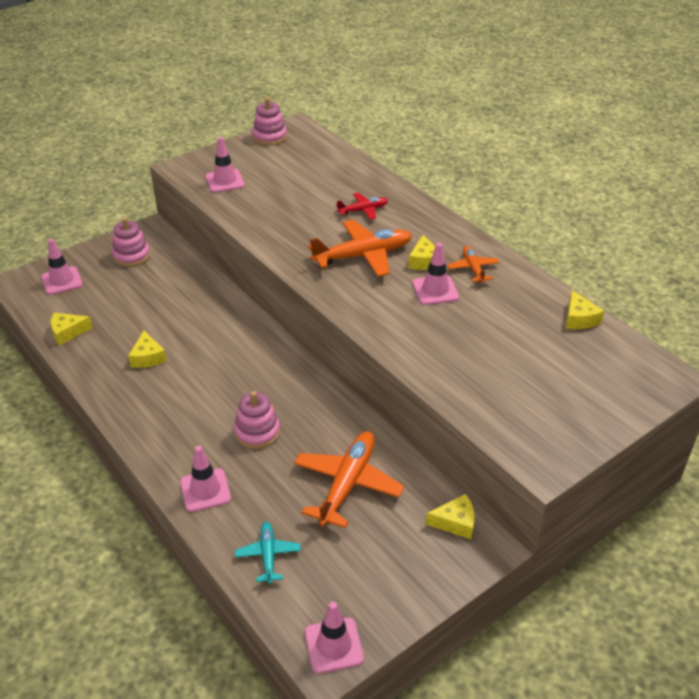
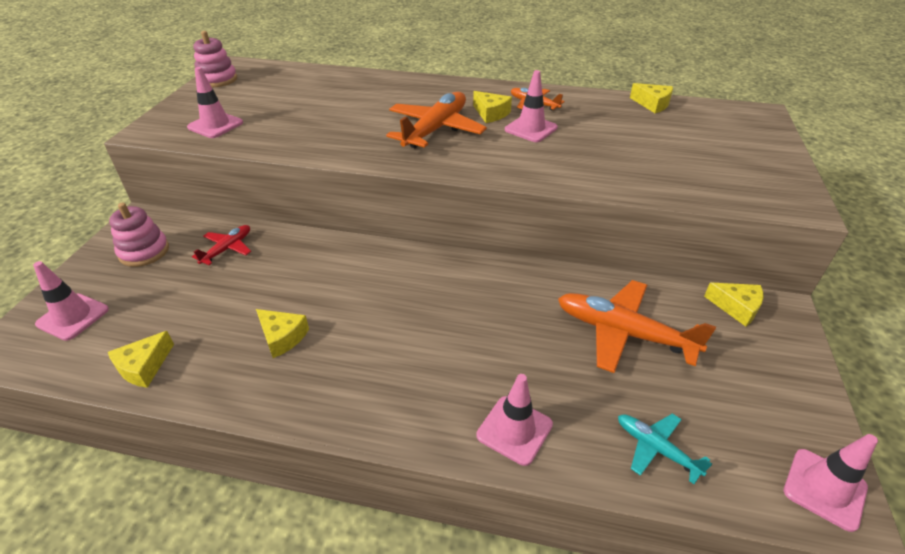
camera: 40 degrees left, 0 degrees up
pink stacking toy [234,391,280,449] -> none
orange plane [294,431,404,528] -> orange plane turned 45 degrees counterclockwise [558,280,716,373]
red plane [336,193,388,220] -> red plane moved to [192,225,251,265]
yellow cheese [426,494,475,539] -> yellow cheese turned 75 degrees clockwise [704,283,764,327]

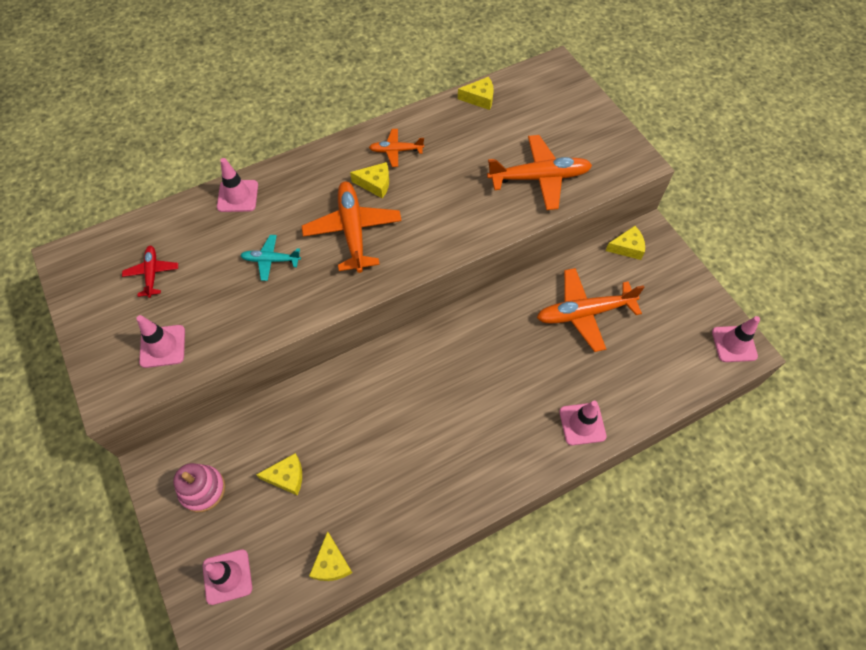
camera: 40 degrees left, 20 degrees up
red plane [192,225,251,265] -> red plane moved to [122,245,178,298]
pink stacking toy [193,31,237,88] -> none
yellow cheese [256,309,309,358] -> yellow cheese moved to [256,453,302,495]
pink traffic cone [505,70,558,142] -> pink traffic cone moved to [217,158,258,212]
turquoise plane [618,413,712,484] -> turquoise plane moved to [240,235,301,281]
none -> orange plane [487,135,592,210]

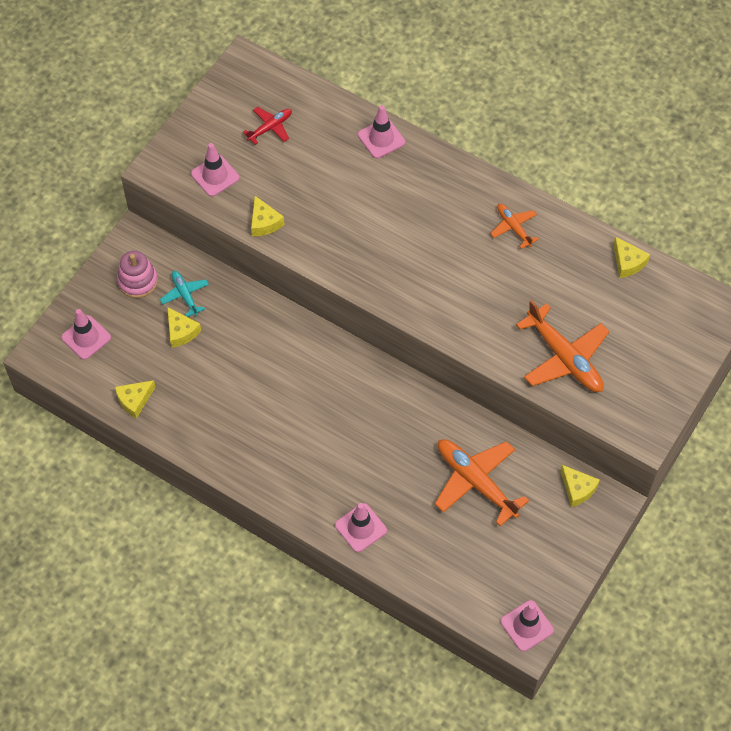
camera: 60 degrees right, 0 degrees up
turquoise plane [240,235,301,281] -> turquoise plane moved to [160,271,209,317]
orange plane [302,181,402,273] -> none
yellow cheese [350,162,389,198] -> yellow cheese moved to [251,196,285,236]

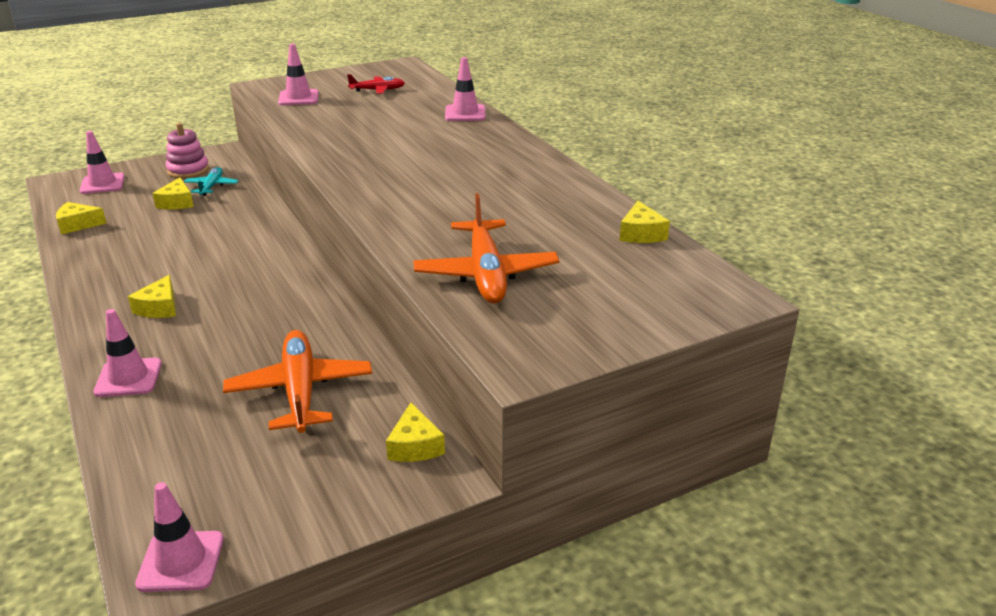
camera: 30 degrees right, 30 degrees down
yellow cheese [251,196,285,236] -> yellow cheese moved to [128,275,176,318]
orange plane [490,204,539,249] -> none

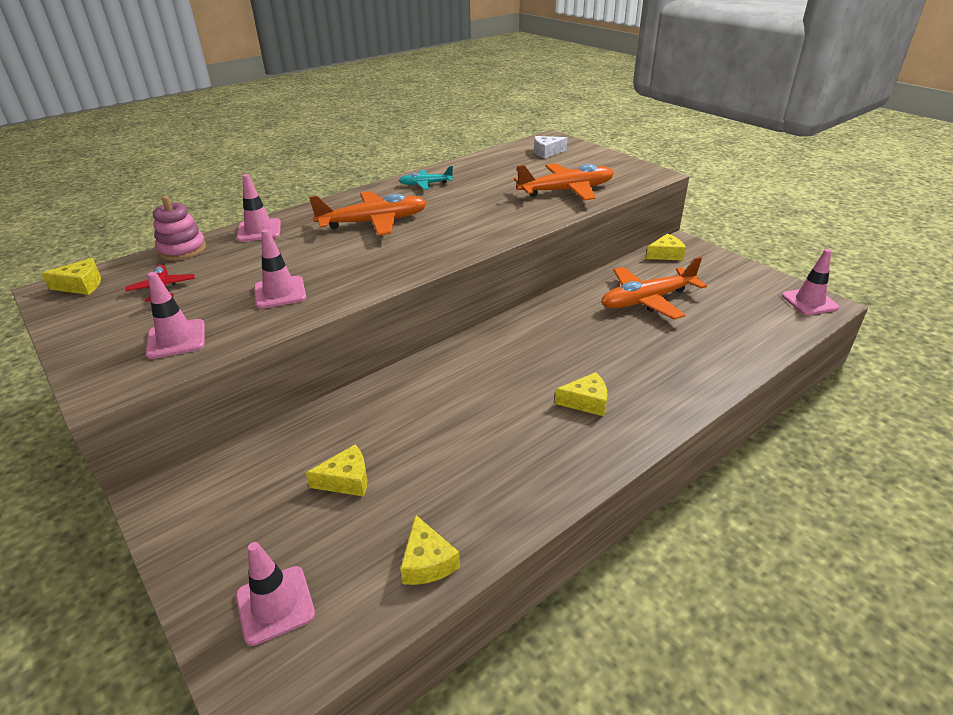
camera: 100 degrees left, 5 degrees up
pink traffic cone [93,309,162,397] -> pink traffic cone moved to [254,229,306,309]
pink stacking toy [166,123,209,179] -> pink stacking toy moved to [153,196,206,261]
turquoise plane [184,167,238,196] -> turquoise plane moved to [399,166,454,190]
yellow cheese [619,201,670,243] -> yellow cheese moved to [41,258,101,295]
none -> orange plane [309,191,427,235]
none -> white cheese [534,136,568,159]

